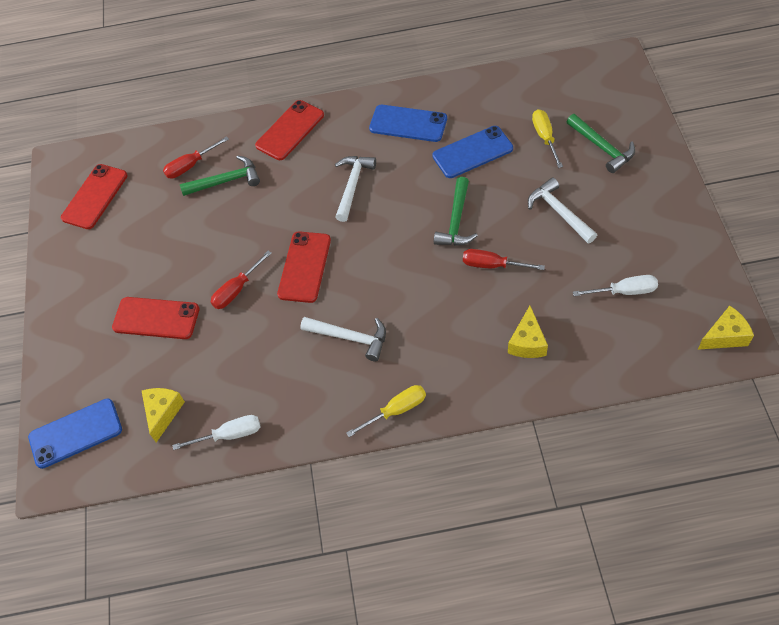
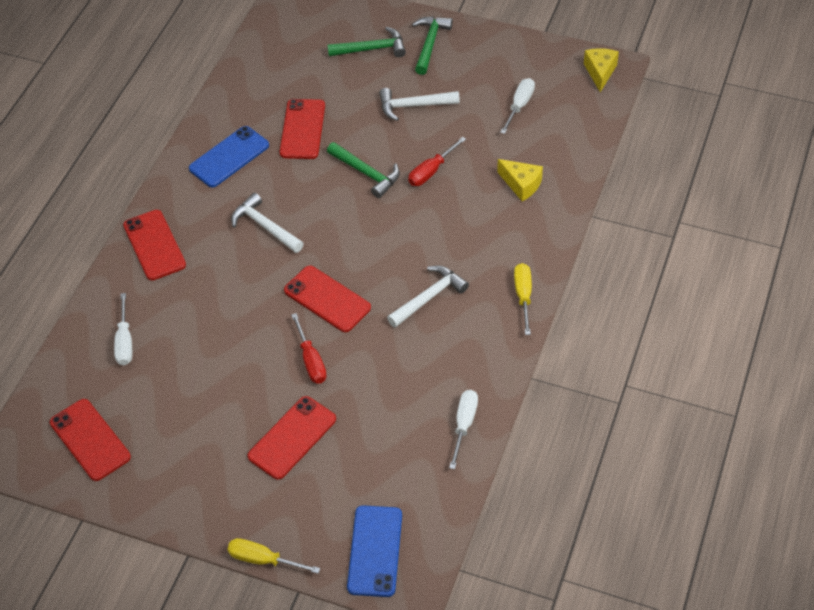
camera: 65 degrees left, 5 degrees down
yellow cheese [142,388,185,442] -> none
red screwdriver [163,136,229,179] -> white screwdriver [114,293,132,365]
green hammer [180,155,260,196] -> green hammer moved to [412,16,453,75]
blue phone [432,126,513,178] -> red phone [279,99,325,159]
yellow screwdriver [532,109,563,168] -> yellow screwdriver moved to [227,538,320,574]

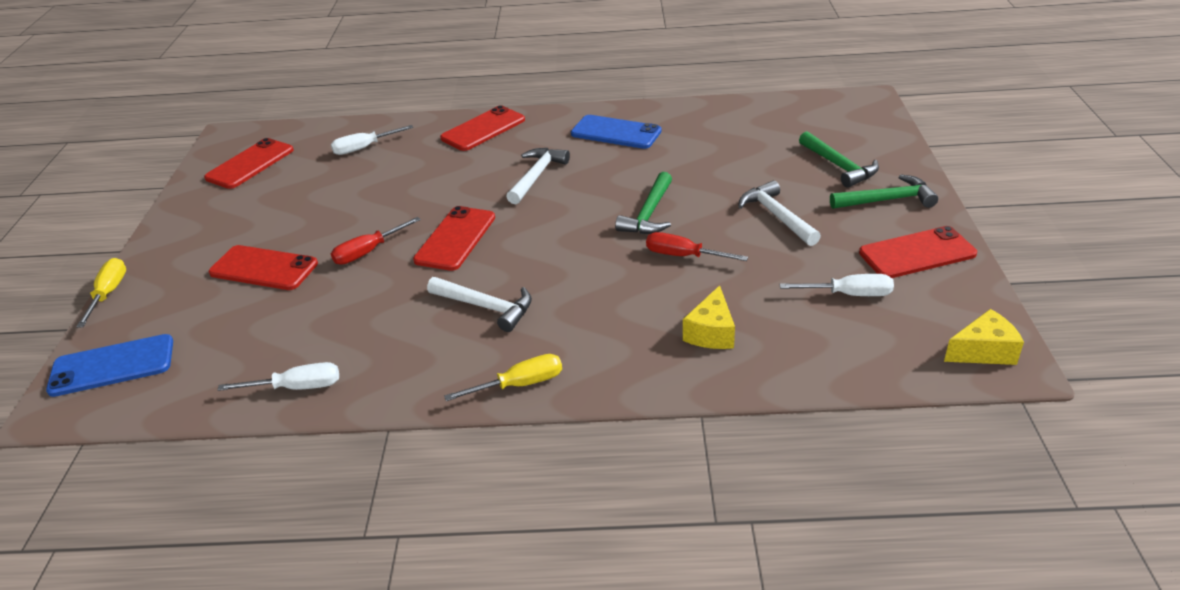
camera: 70 degrees right, 15 degrees down
red phone [279,99,325,159] -> red phone moved to [859,226,977,278]

